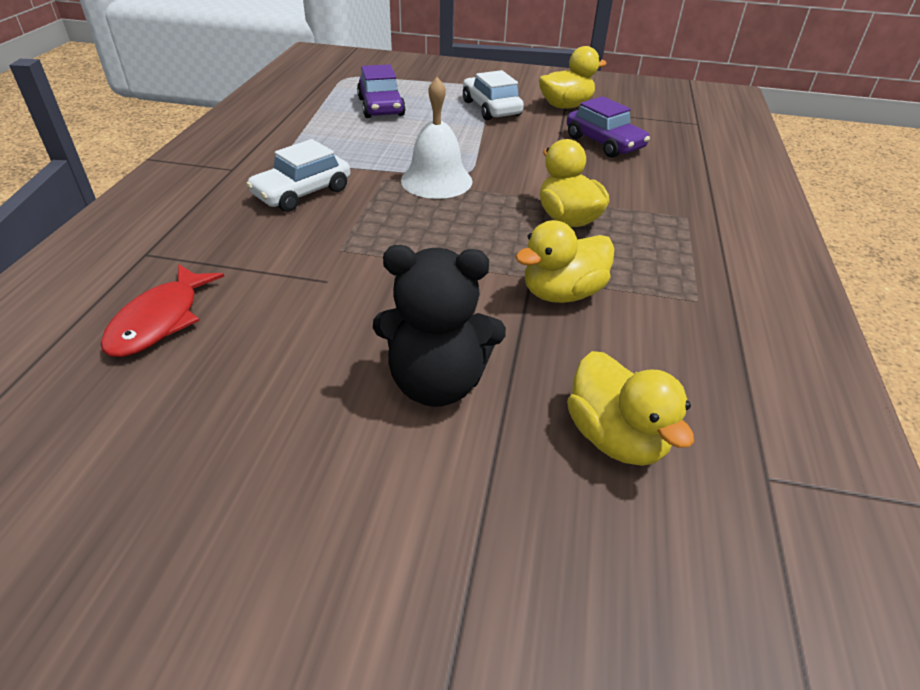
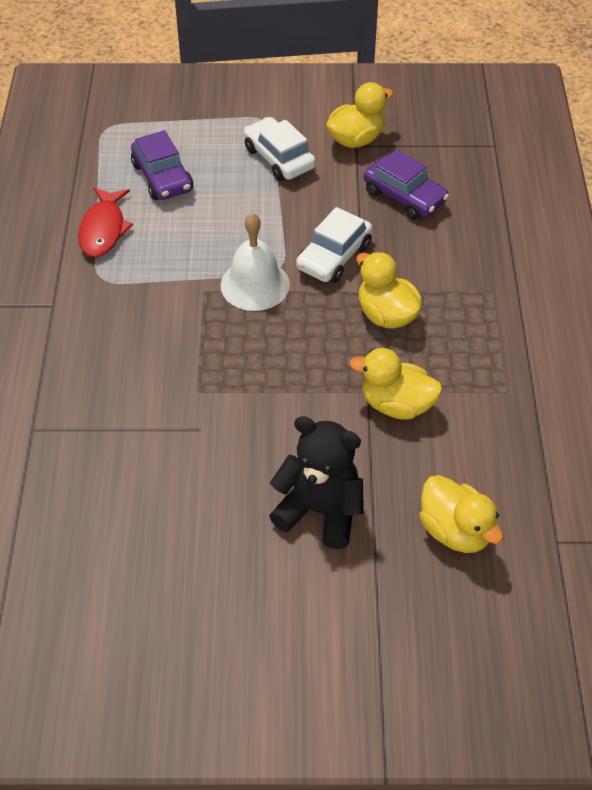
camera: 10 degrees left, 10 degrees up
red fish [101,264,224,357] -> red fish moved to [78,187,133,257]
white car [246,139,350,212] -> white car moved to [296,207,372,283]
black teddy bear [373,245,506,407] -> black teddy bear turned 150 degrees counterclockwise [269,416,364,549]
yellow duck [515,220,614,303] -> yellow duck turned 60 degrees clockwise [349,348,442,420]

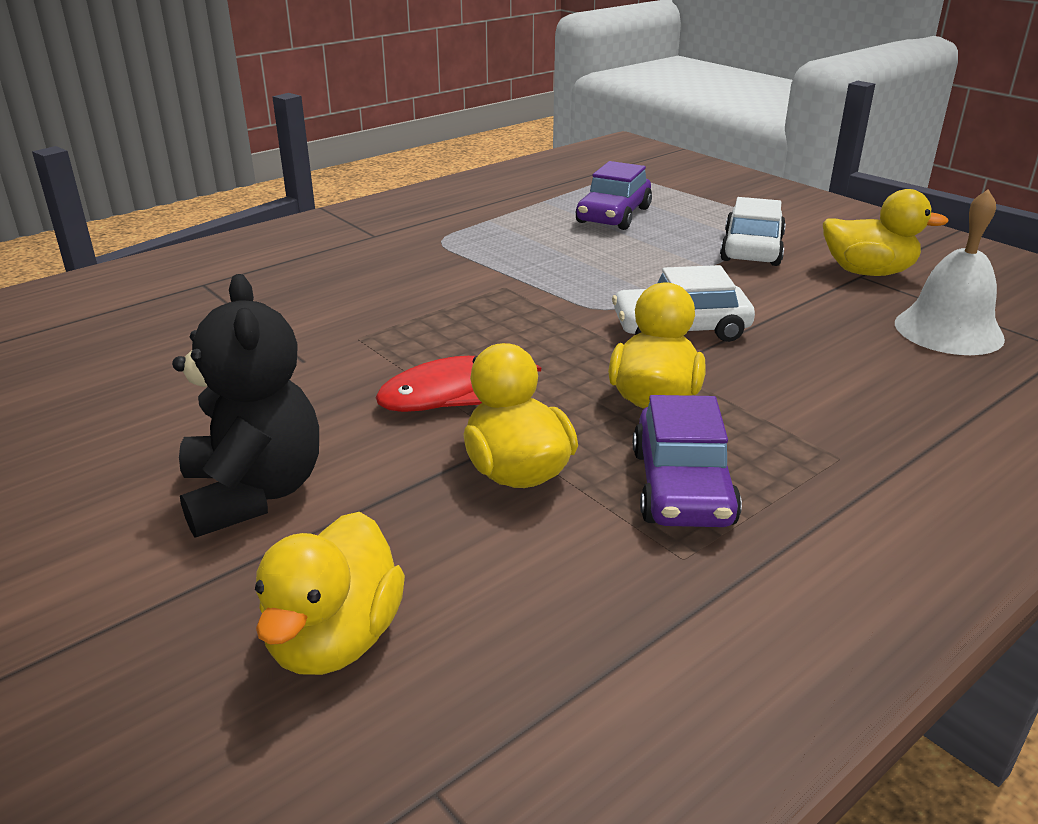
camera: 50 degrees right, 20 degrees down
red fish [78,187,133,257] -> red fish moved to [375,356,541,412]
white bell [221,213,290,311] -> white bell moved to [895,189,1005,355]
purple car [364,150,449,219] -> purple car moved to [633,395,742,527]

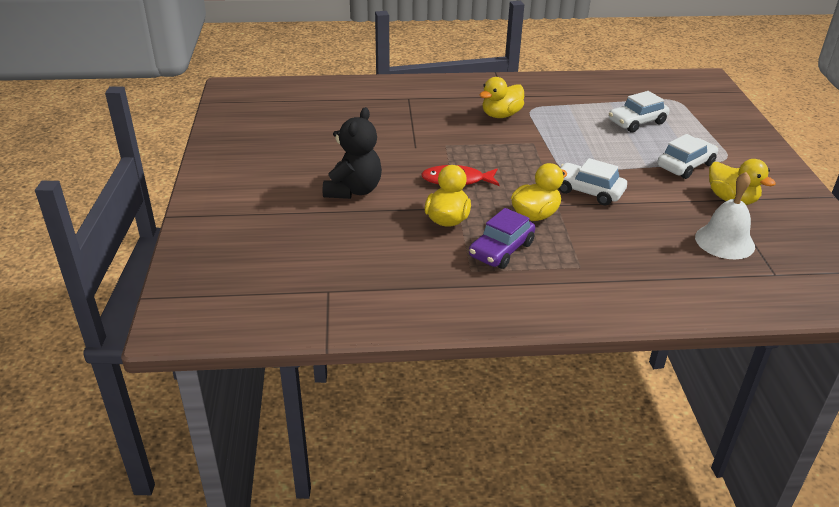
camera: 35 degrees right, 5 degrees up
yellow duck [255,512,405,675] -> yellow duck moved to [480,77,524,118]
purple car [576,161,652,230] -> white car [609,91,669,133]

